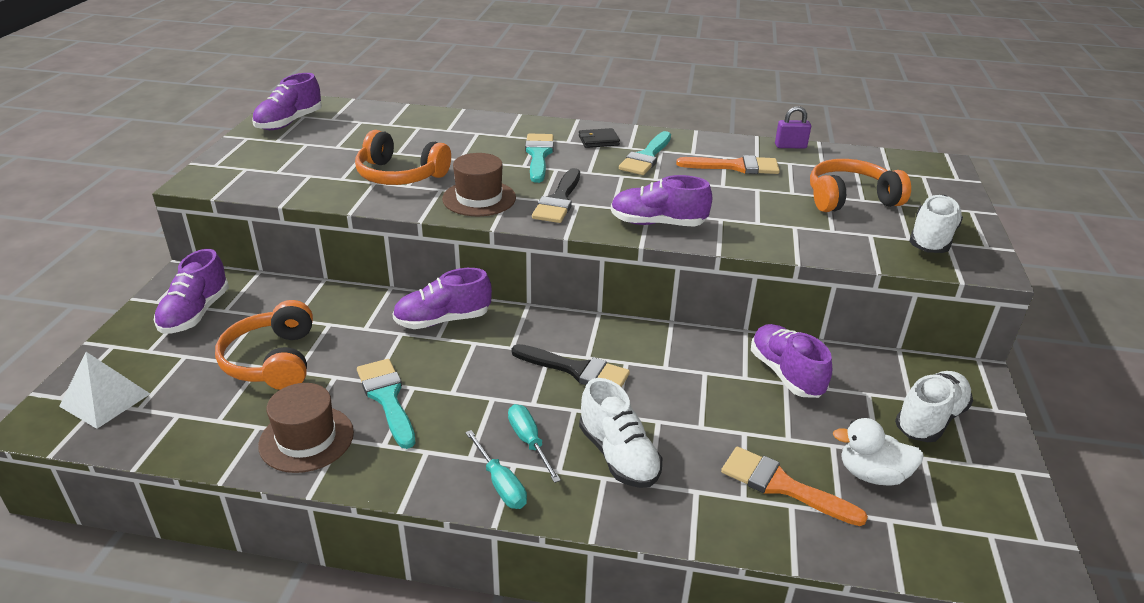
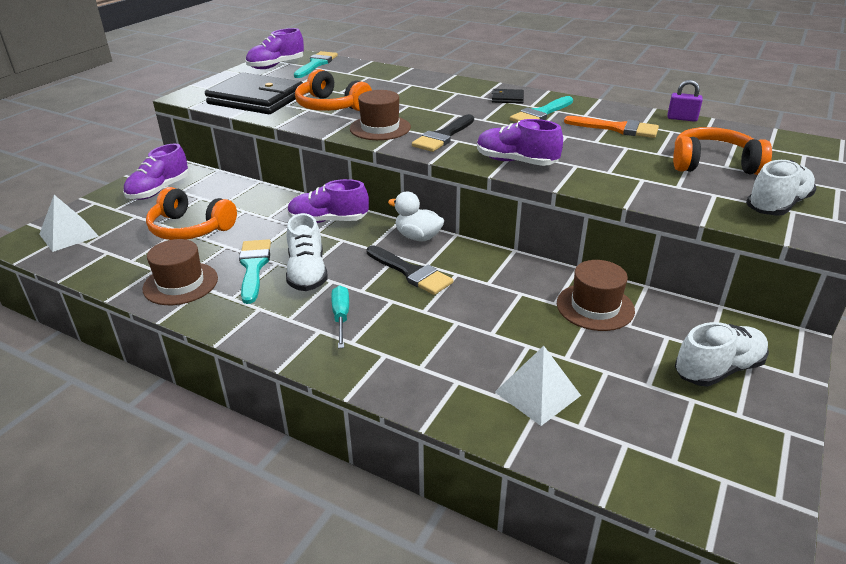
camera: 20 degrees right, 0 degrees up
orange headphones [215,300,313,390] -> orange headphones turned 75 degrees counterclockwise [146,187,237,240]
turquoise screwdriver [465,430,527,509] -> none
turquoise brush [525,134,554,183] -> turquoise brush moved to [294,51,338,78]
white shoe [579,378,662,488] -> white shoe moved to [286,213,328,291]
orange brush [721,447,868,526] -> white pyramid [495,346,581,426]
purple shoe [751,324,832,398] -> brown hat [557,260,635,331]
white duck [833,418,924,486] -> white duck moved to [388,192,444,241]
none -> black wallet [205,72,303,114]

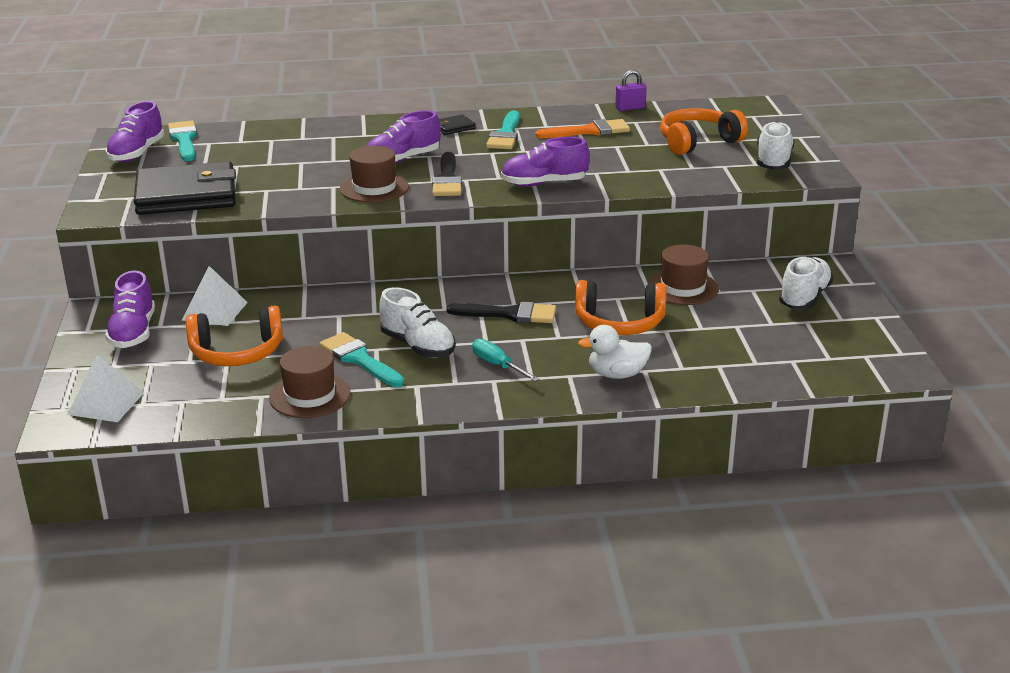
camera: 35 degrees left, 5 degrees down
purple shoe [287,179,369,223] -> purple shoe moved to [367,110,441,164]
orange headphones [295,69,372,111] -> orange headphones moved to [575,280,667,335]
white duck [388,192,444,241] -> white duck moved to [578,325,652,379]
white pyramid [495,346,581,426] -> white pyramid moved to [182,266,248,326]

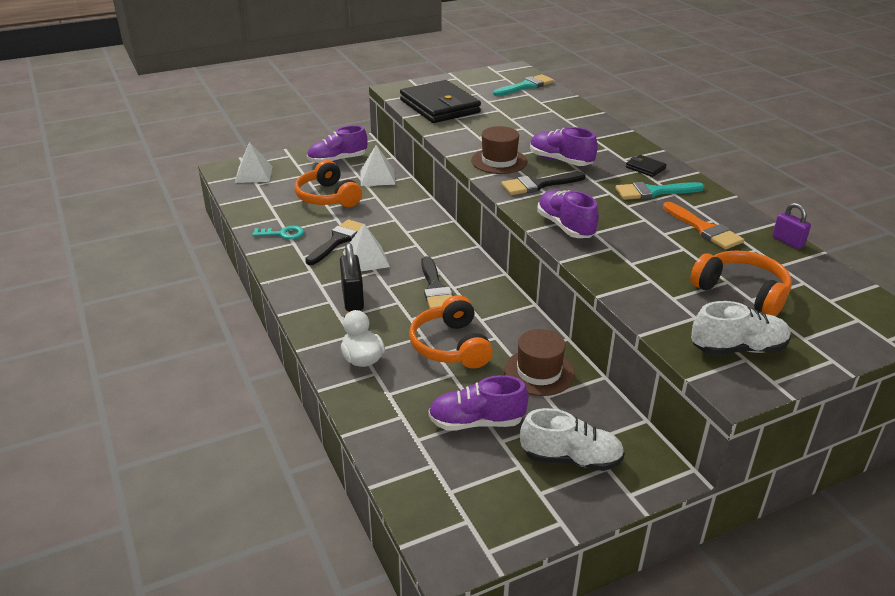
camera: 70 degrees right, 5 degrees up
purple shoe [106,101,164,162] -> purple shoe moved to [428,375,528,431]
brown hat [269,346,351,418] -> turquoise key [252,226,304,240]
turquoise brush [320,332,404,387] -> black brush [305,219,363,265]
white shoe [379,287,456,358] -> white pyramid [343,224,390,271]
turquoise screwdriver [472,339,539,382] -> black padlock [340,243,364,311]

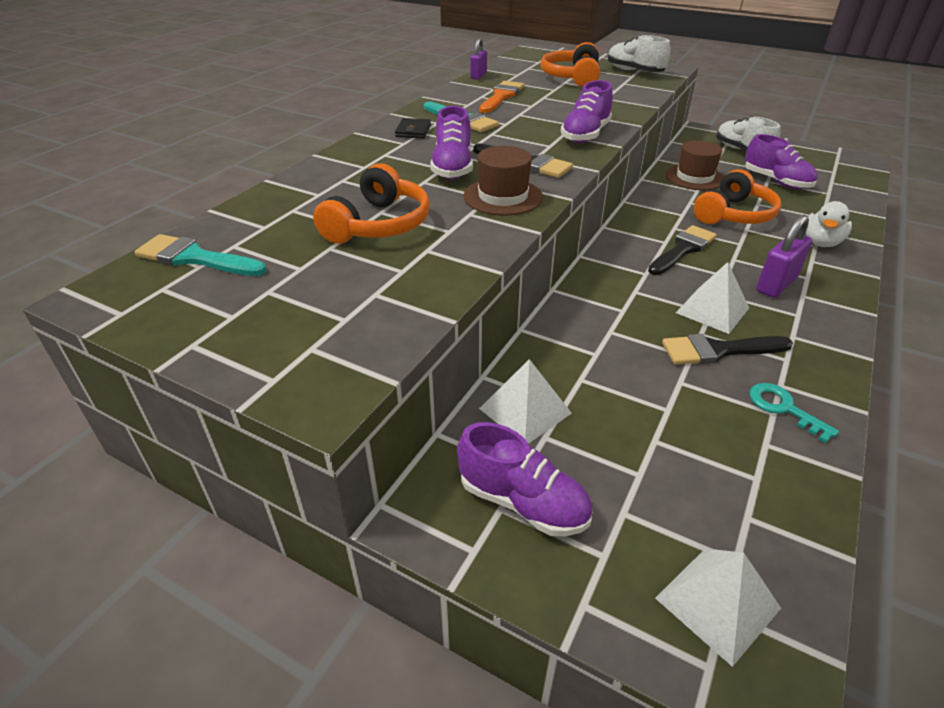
camera: 125 degrees left, 5 degrees up
orange headphones [295,160,362,207] -> orange headphones moved to [313,163,430,244]
black padlock [340,243,364,311] -> purple padlock [756,215,812,298]
black wallet [400,80,481,123] -> none

